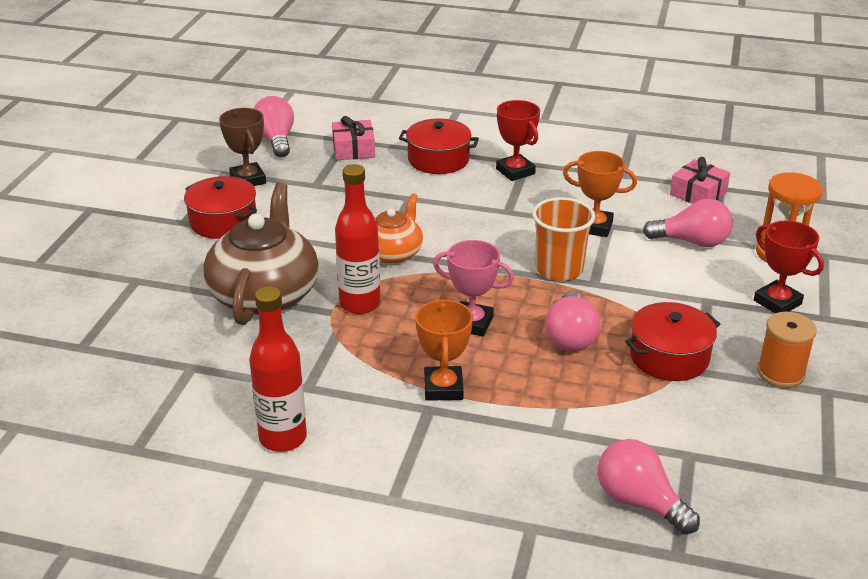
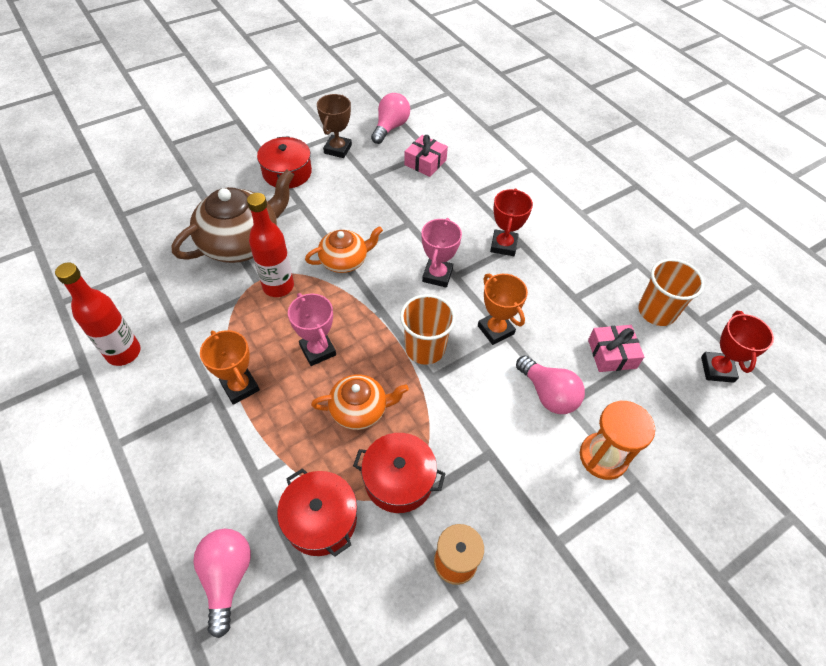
camera: 40 degrees right, 20 degrees up
red pot [399,118,479,174] -> red pot moved to [277,468,357,557]
orange trophy [415,299,473,401] -> orange trophy turned 75 degrees counterclockwise [200,330,260,405]
pink light bulb [545,291,600,351] -> orange teapot [311,374,409,430]
red trophy [754,220,824,313] -> red trophy moved to [701,311,774,383]
none -> pink trophy [422,218,462,288]
none -> orange cup [638,259,705,326]

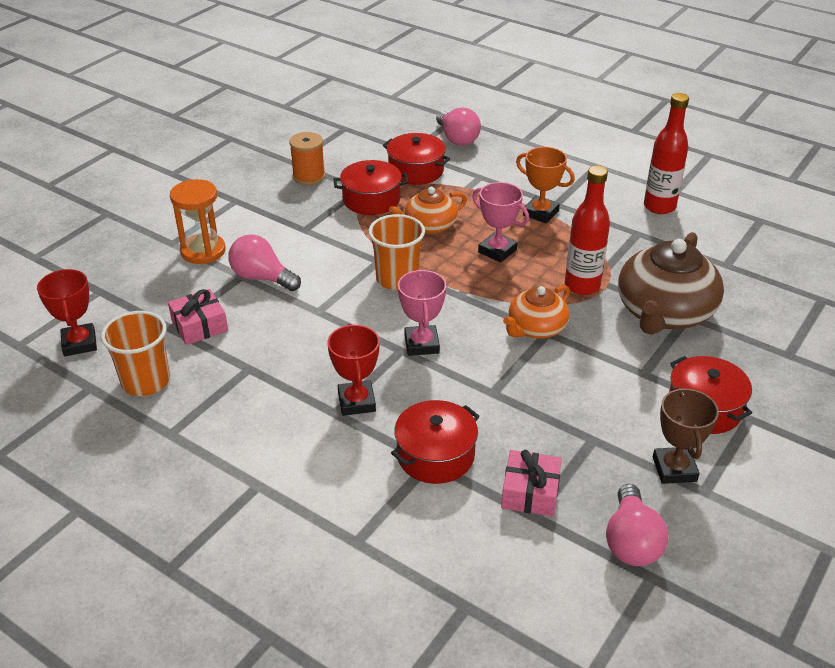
camera: 160 degrees right, 15 degrees down
orange trophy [478,274,528,345] -> none
none -> red pot [391,400,480,484]

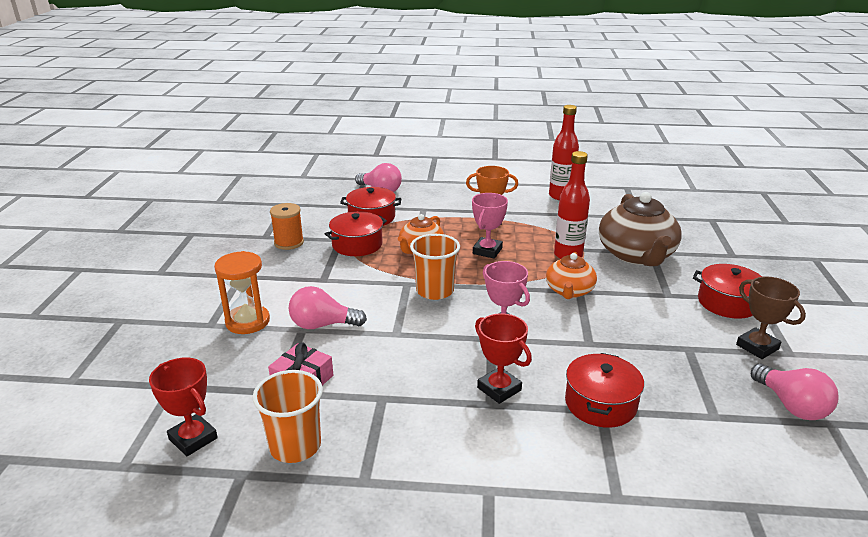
camera: 30 degrees left, 10 degrees down
pink trophy [472,182,529,263] -> pink trophy turned 75 degrees counterclockwise [472,193,508,259]
pink gift [501,450,562,517] -> none

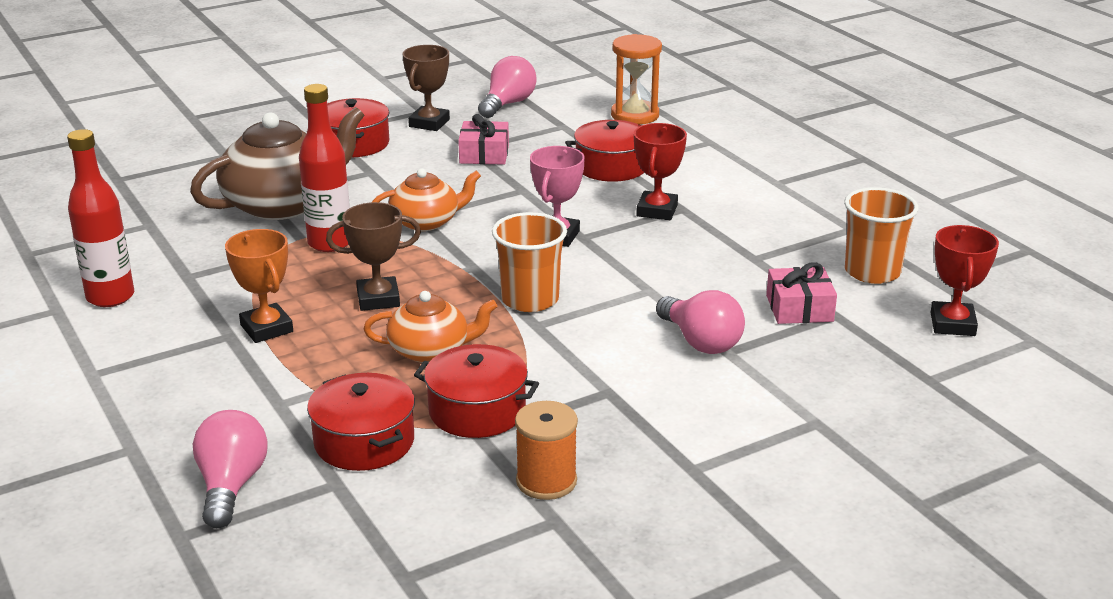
camera: 125 degrees left, 0 degrees up
orange hourglass [214,251,270,334] -> orange hourglass moved to [611,34,662,125]
pink trophy [472,193,508,259] -> brown trophy [326,202,421,311]
none -> pink gift [458,114,509,165]

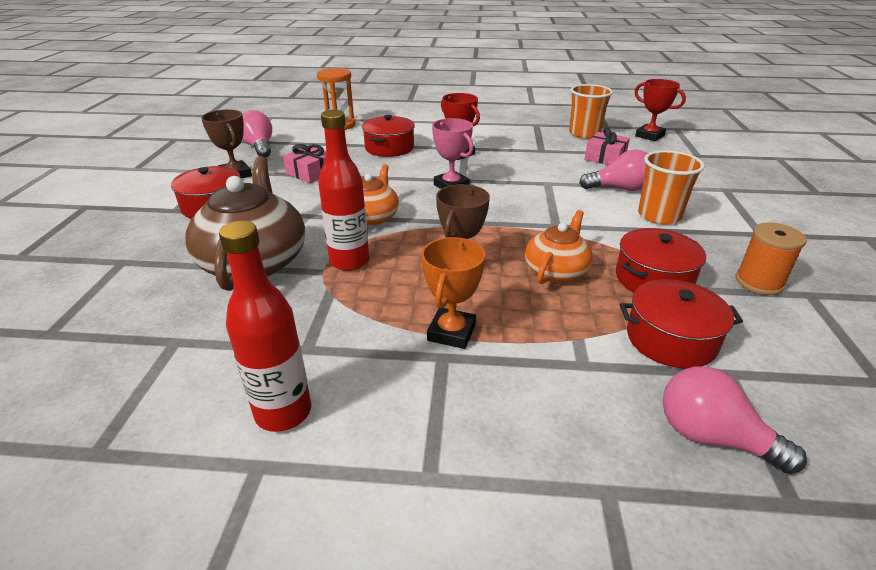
camera: 55 degrees left, 5 degrees up
orange trophy [225,229,293,343] -> orange trophy turned 75 degrees counterclockwise [422,237,485,349]
orange cup [492,212,567,312] -> orange cup moved to [638,150,705,225]

